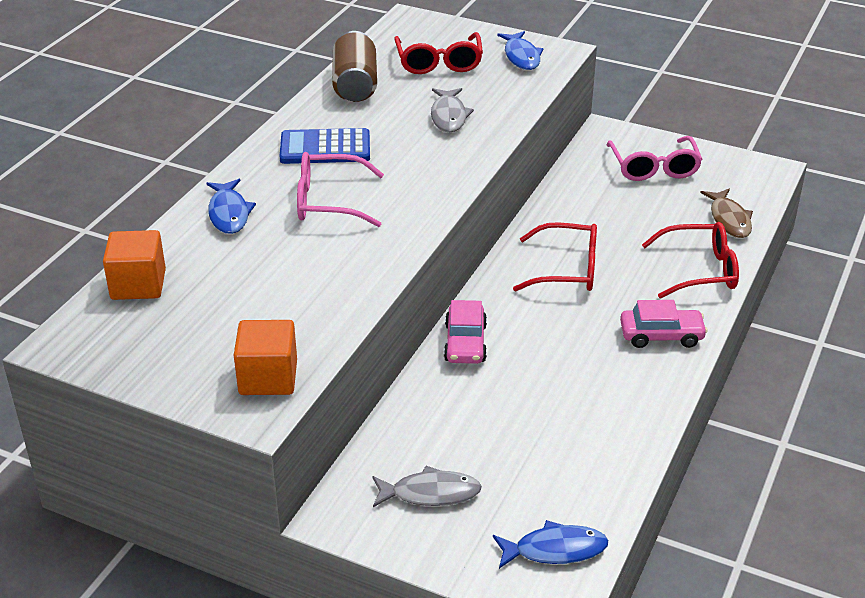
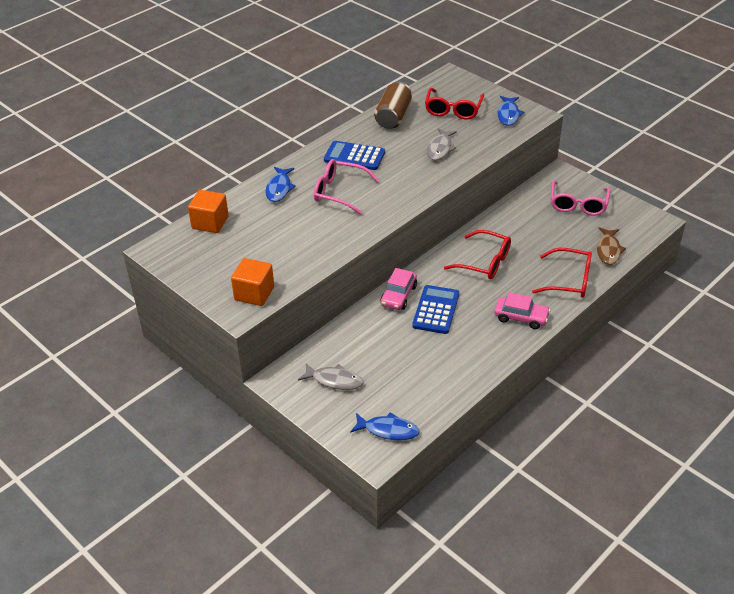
camera: 20 degrees right, 5 degrees up
none -> blue calculator [412,285,459,334]

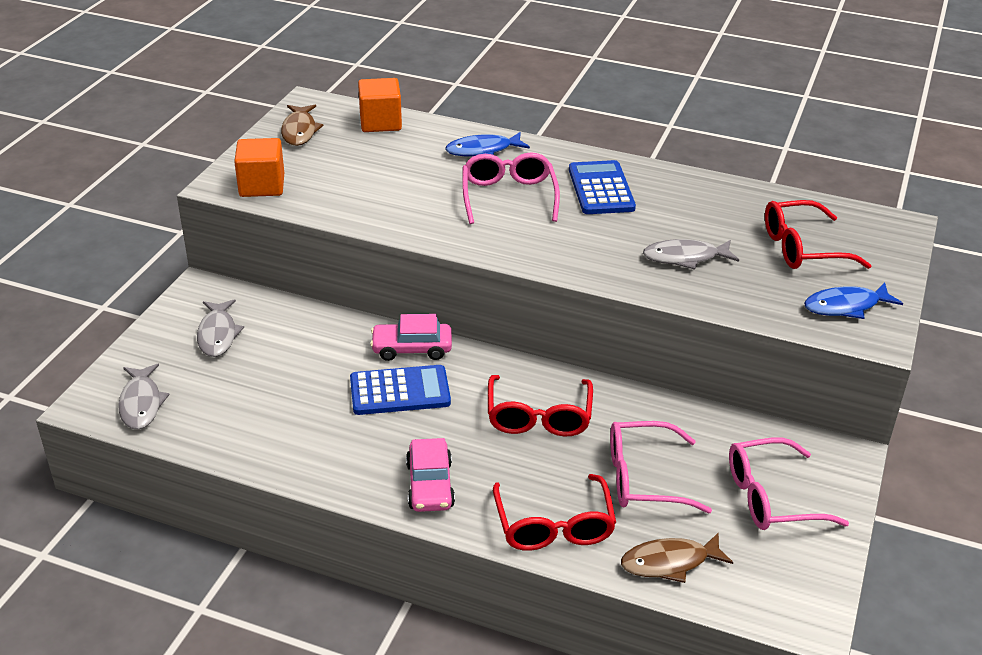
camera: 65 degrees right, 5 degrees down
blue fish [350,412,420,440] -> grey fish [118,364,170,430]
brown can [374,82,412,129] -> none
none -> brown fish [281,105,323,146]
none -> pink glasses [610,421,712,513]

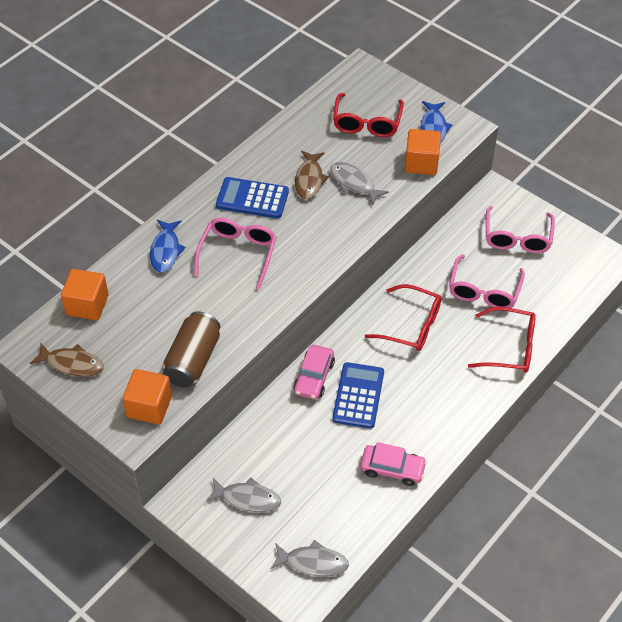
camera: 70 degrees left, 15 degrees up
pink car [406,438,455,512] -> pink car moved to [360,442,427,486]
pink glasses [462,152,560,224] -> pink glasses turned 90 degrees clockwise [194,218,277,289]
brown fish [621,532,733,583] -> brown fish moved to [295,151,329,199]
grey fish [643,239,739,270] -> grey fish turned 120 degrees clockwise [331,162,389,205]
none -> brown can [162,311,220,388]
none -> orange cube [405,129,441,175]

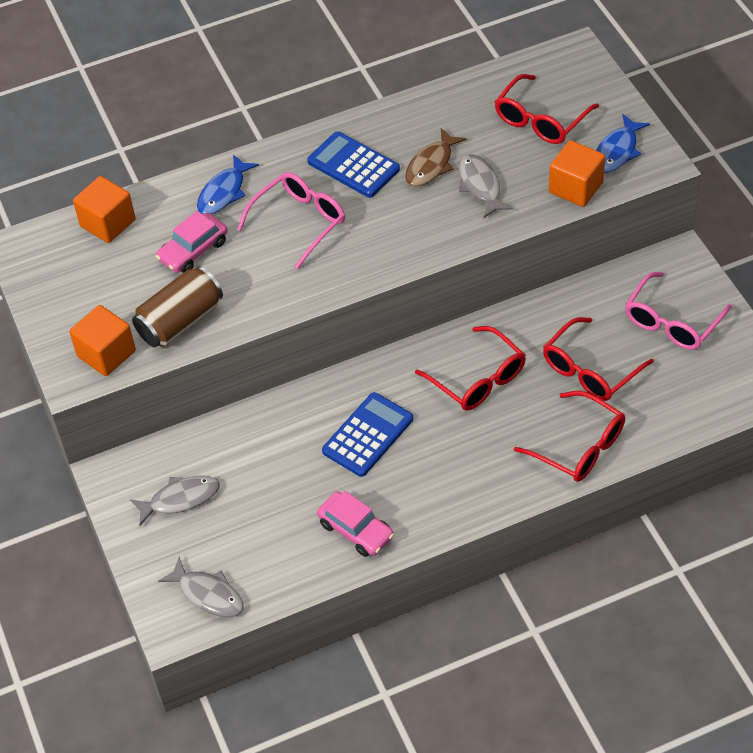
camera: 30 degrees right, 0 degrees up
brown fish [30,343,104,377] -> none
grey fish [206,477,281,512] -> grey fish turned 60 degrees counterclockwise [130,475,220,526]
pink car [293,345,335,400] -> pink car moved to [156,211,228,273]
pink glasses [449,254,525,308] -> red glasses [543,317,654,401]

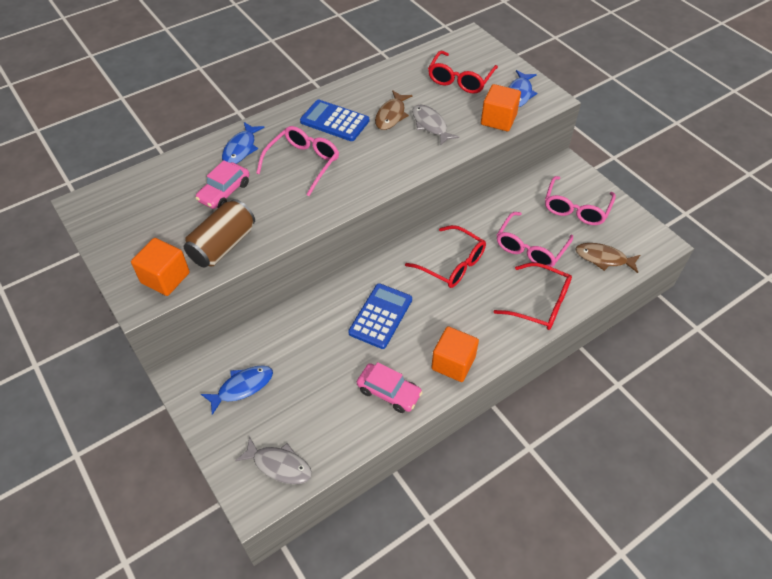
camera: 15 degrees left, 0 degrees up
orange cube [73,176,136,243] -> orange cube moved to [431,326,479,382]
grey fish [130,475,220,526] -> blue fish [201,365,273,415]
red glasses [543,317,654,401] -> pink glasses [497,212,573,267]
none -> brown fish [575,243,640,273]

